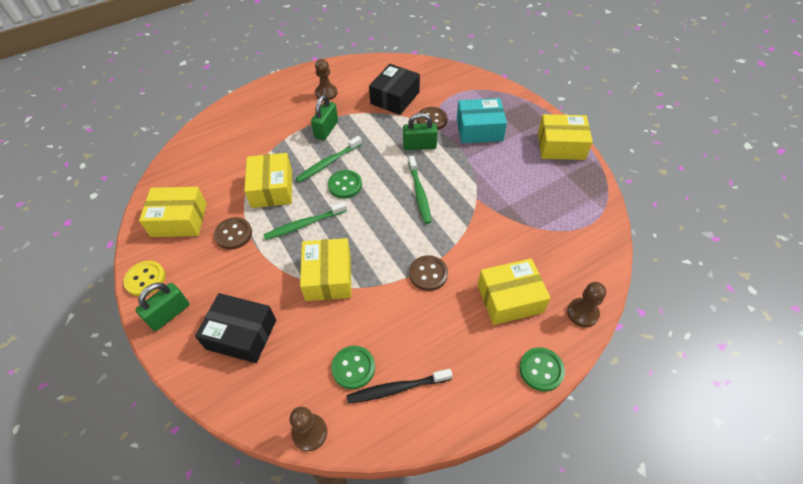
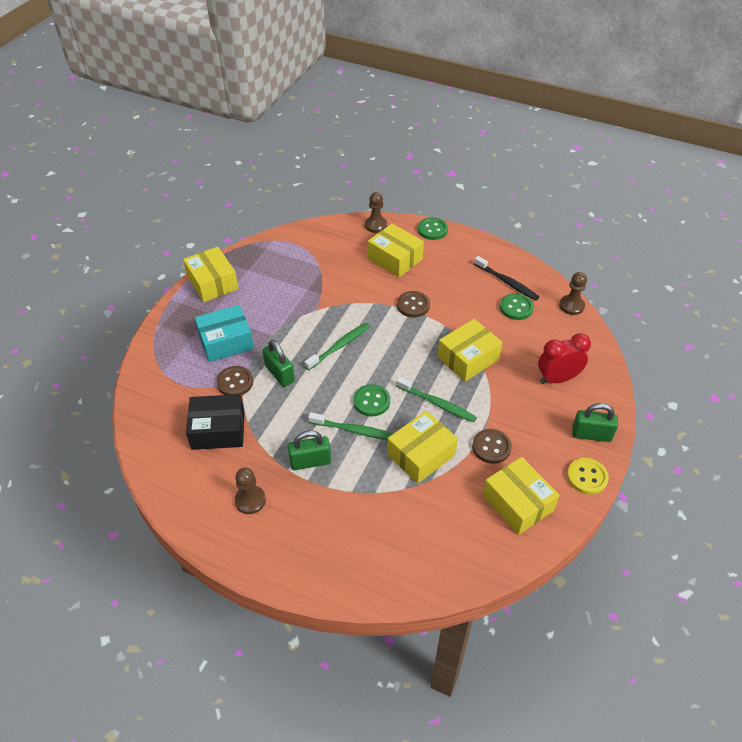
camera: 125 degrees left, 5 degrees down
black box [195,293,276,363] -> red clock [538,333,591,384]
turquoise box [457,98,507,143] -> turquoise box turned 75 degrees counterclockwise [195,305,254,362]

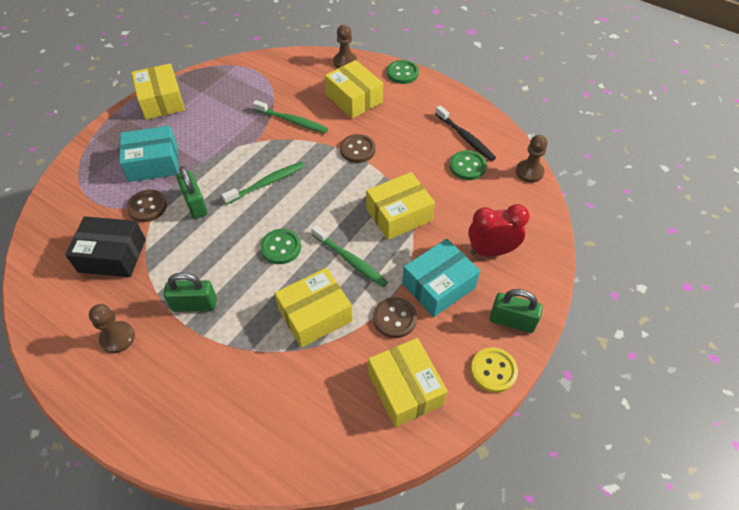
camera: 10 degrees right, 5 degrees up
green toothbrush [308,412,393,440] -> green toothbrush moved to [253,100,328,133]
none -> turquoise box [402,239,480,317]

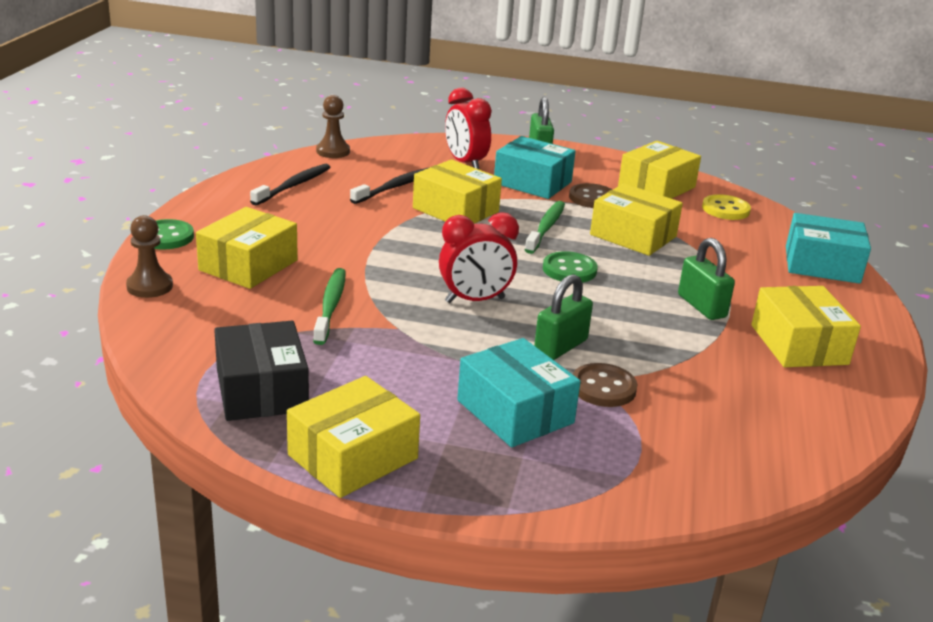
camera: 115 degrees left, 25 degrees down
black box [65,216,146,277] -> black box moved to [214,321,309,421]
brown pawn [89,304,135,353] -> yellow box [751,286,861,367]
green toothbrush [222,162,305,205] -> red clock [439,212,519,303]
brown button [340,134,375,163] -> none
green button [450,150,487,180] -> none
yellow button [471,348,518,393] -> yellow button moved to [702,194,751,220]
none -> black toothbrush [350,167,430,204]
none -> turquoise box [786,213,871,284]

